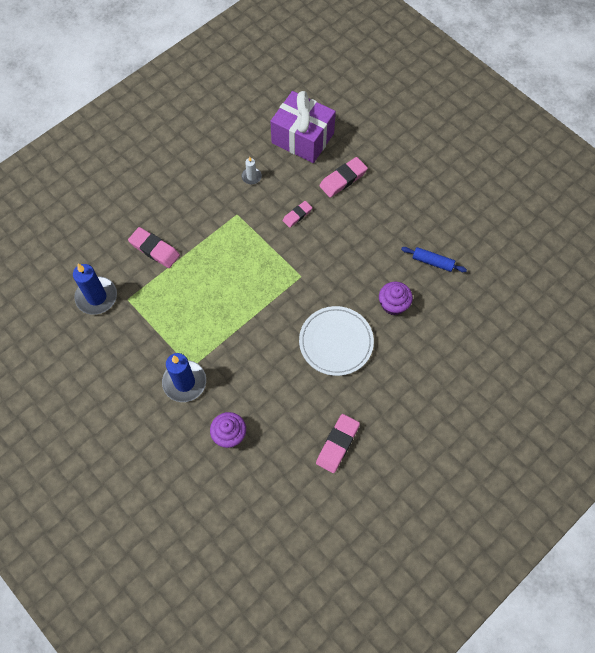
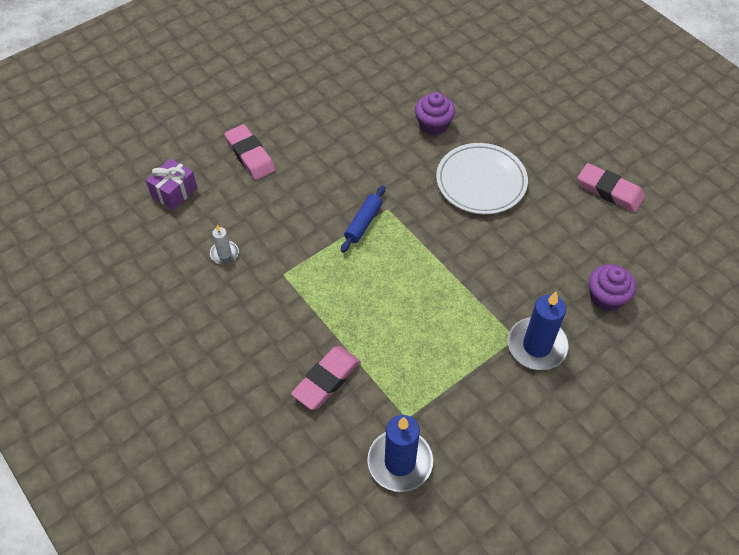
camera: 85 degrees left, 10 degrees down
purple gift [270,91,336,163] -> purple gift [146,158,197,210], size x0.52
pink eraser [283,201,312,228] -> none
blue rolling pin [401,247,467,272] -> blue rolling pin moved to [341,186,385,253]

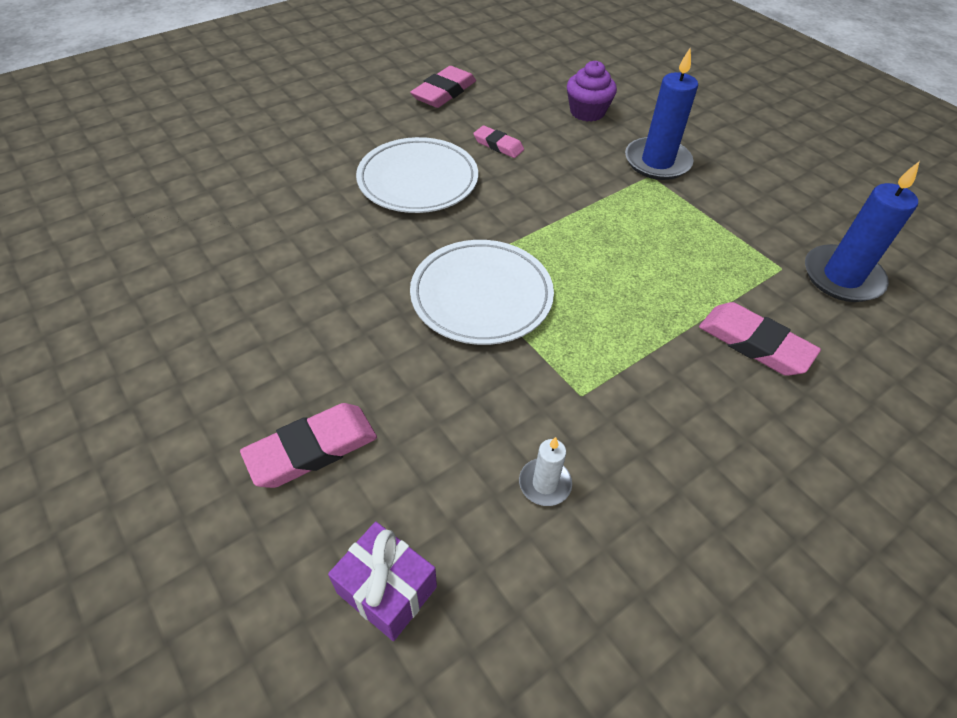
camera: 90 degrees left, 5 degrees down
blue rolling pin [341,186,385,253] -> white plate [410,240,554,345]
purple cupcake [415,92,455,136] -> none
none -> pink eraser [473,126,524,158]

